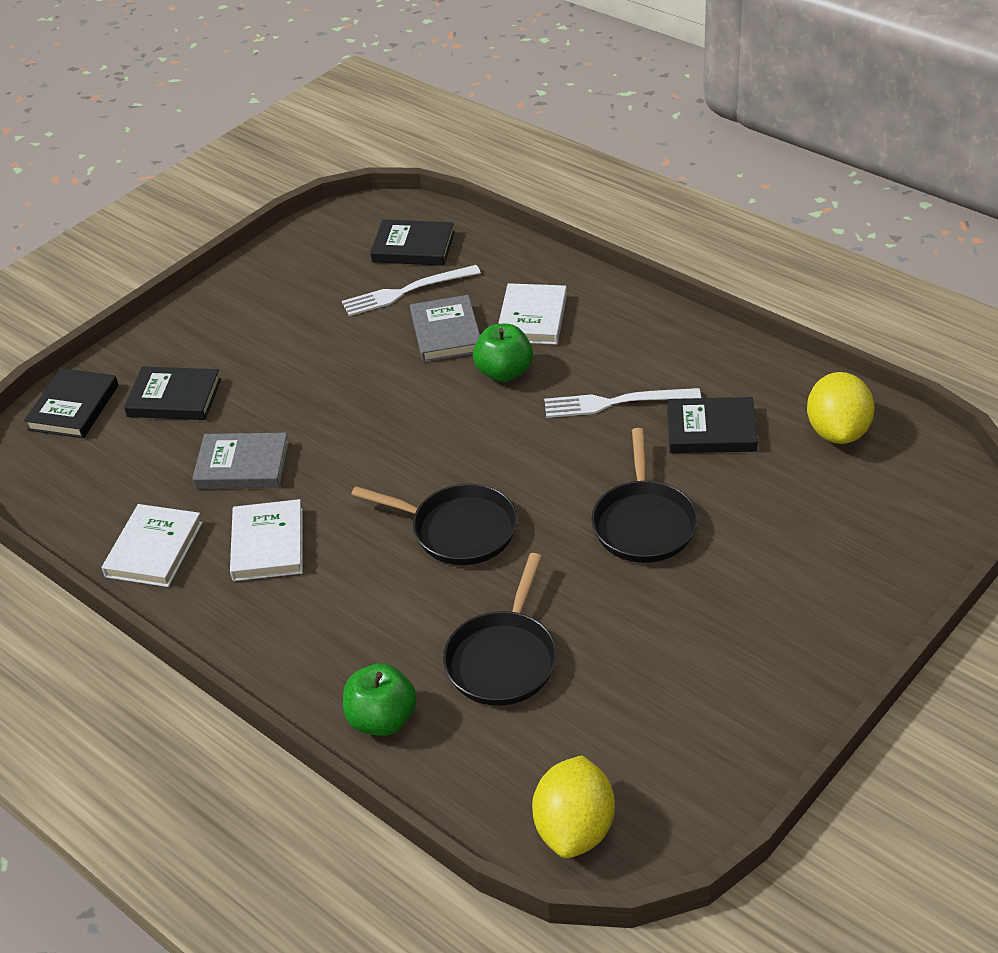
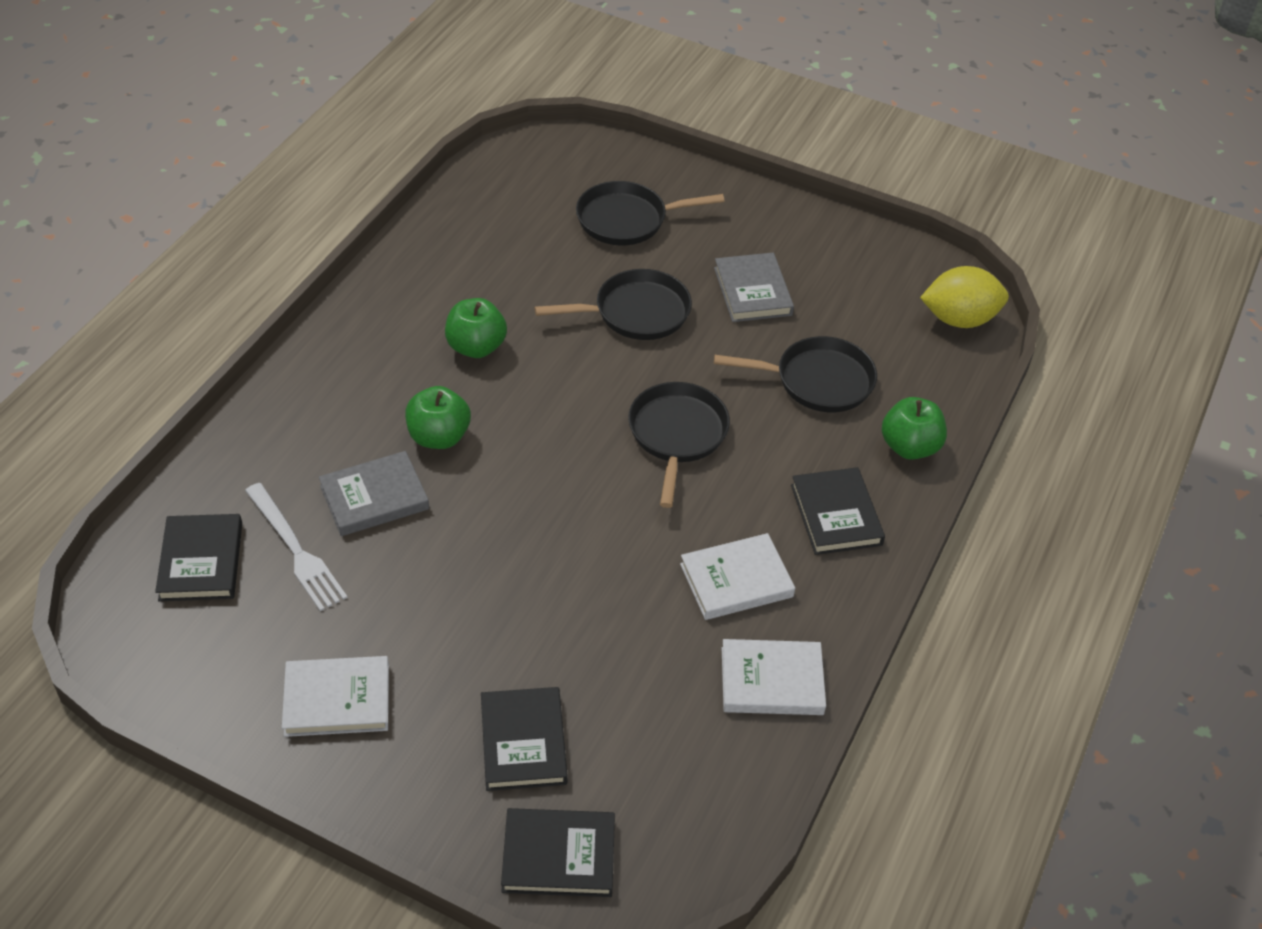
camera: 110 degrees left, 5 degrees up
grey book [192,433,289,489] -> grey book moved to [714,253,794,322]
white book [498,283,567,345] -> white book moved to [282,656,389,737]
white fork [544,388,701,418] -> green apple [445,298,507,358]
black book [667,397,758,453] -> black book moved to [791,467,885,555]
yellow lemon [807,372,875,444] -> none
none -> black pan [576,181,725,245]

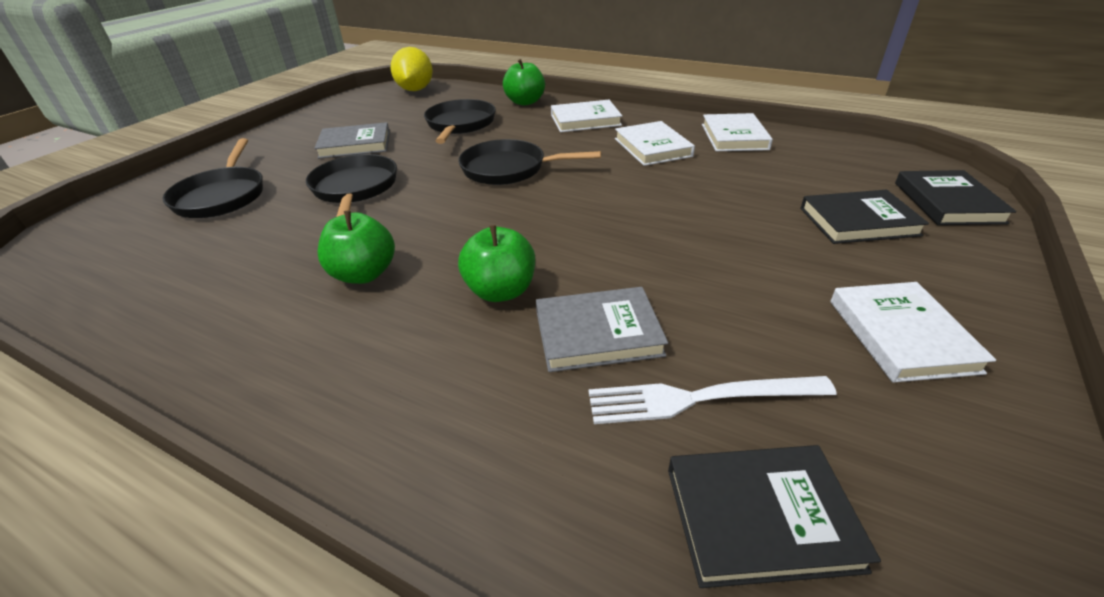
camera: 85 degrees left, 10 degrees down
white fork [245,483,347,611] -> white fork turned 150 degrees counterclockwise [589,376,837,424]
grey book [319,451,429,536] -> grey book turned 75 degrees counterclockwise [536,287,668,372]
black book [791,467,885,555] -> white book [551,100,622,132]

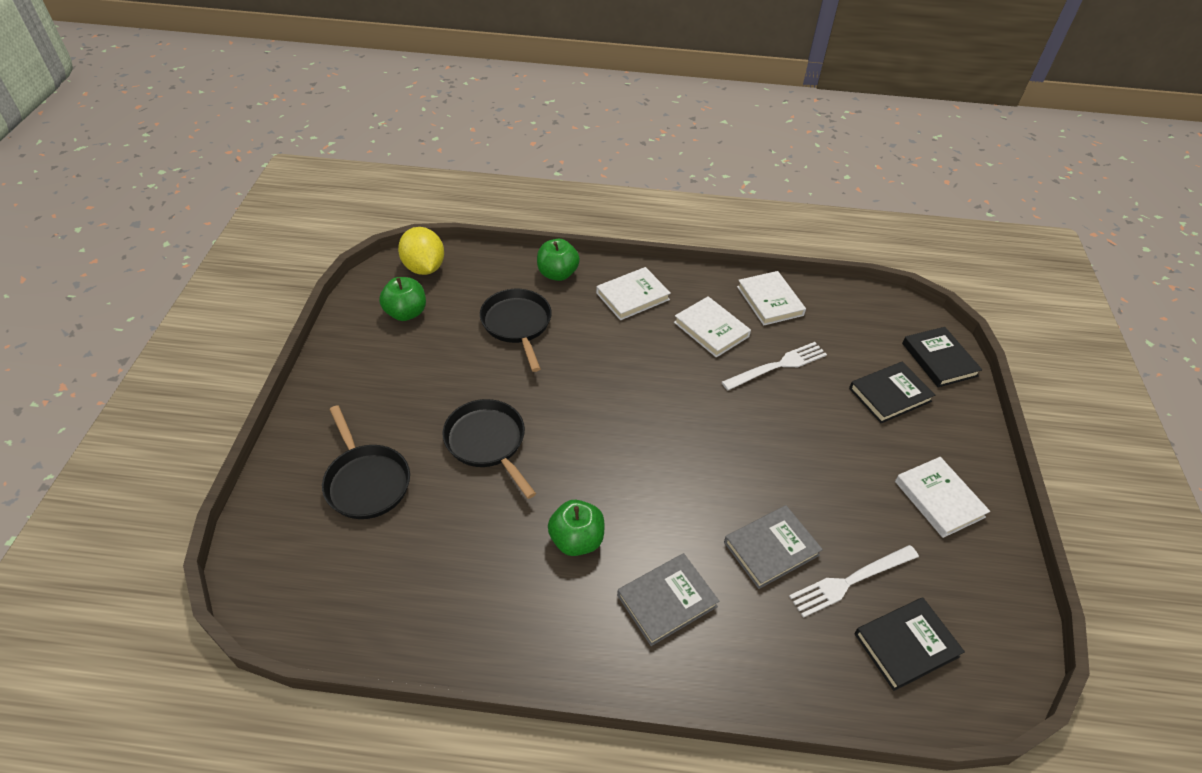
camera: 25 degrees left, 10 degrees up
grey book [314,122,390,159] -> grey book moved to [617,553,719,646]
black pan [458,139,601,185] -> none
green apple [458,225,535,302] -> green apple moved to [379,277,426,321]
none -> white fork [722,342,827,390]

